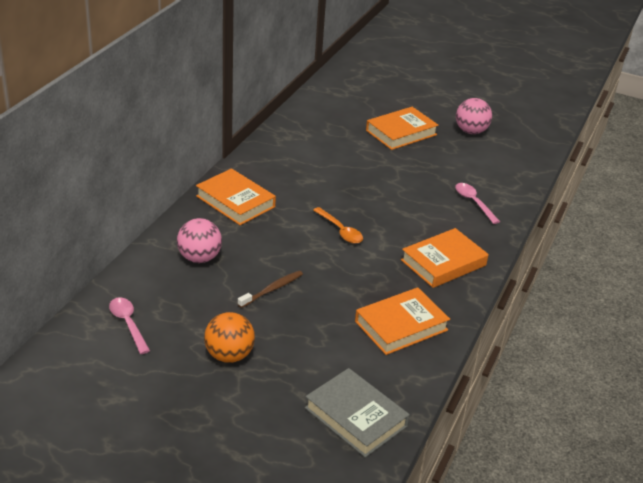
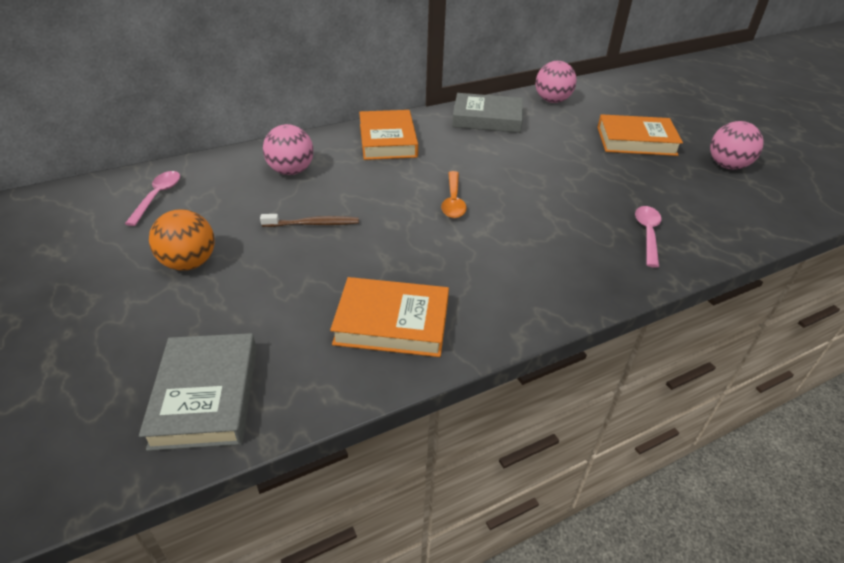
camera: 40 degrees right, 5 degrees up
orange book [401,228,489,288] -> none
none -> grey book [452,93,523,133]
none -> pink ball [536,61,577,103]

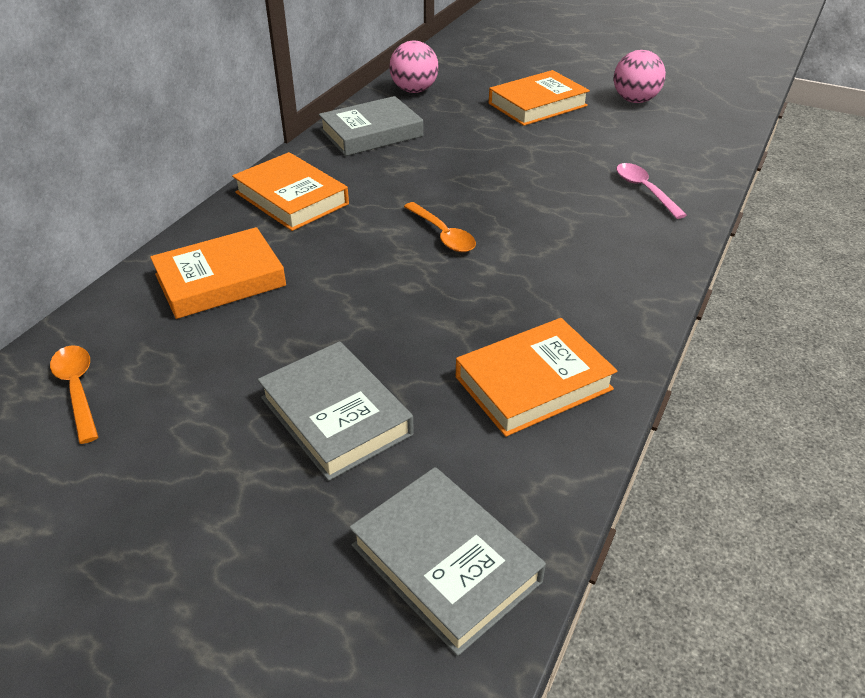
camera: 35 degrees left, 0 degrees up
pink spoon [125,171,180,226] -> orange spoon [50,345,99,444]
orange ball [149,209,215,271] -> none
brown toothbrush [260,214,359,227] -> none
pink ball [263,124,313,175] -> orange book [150,227,286,319]
none -> grey book [258,341,414,481]

